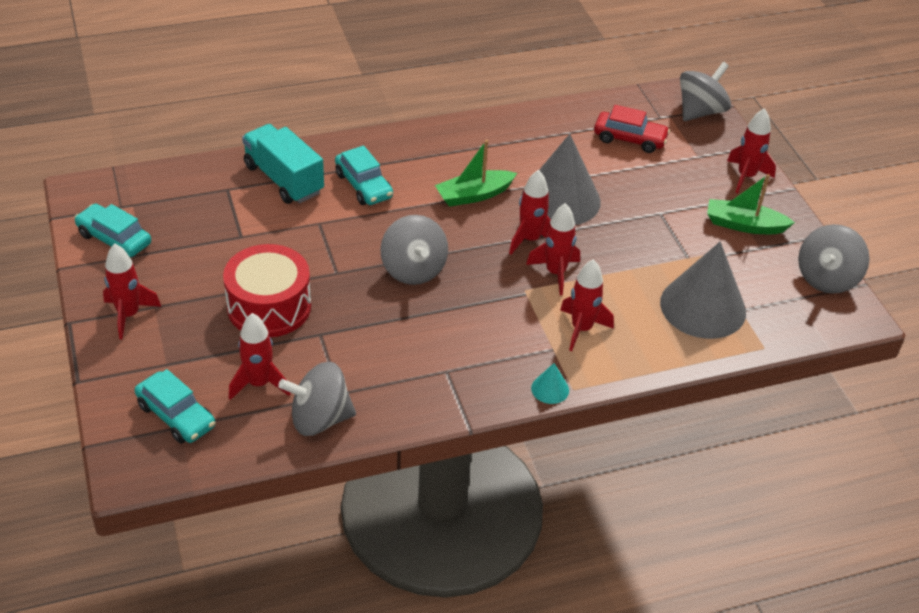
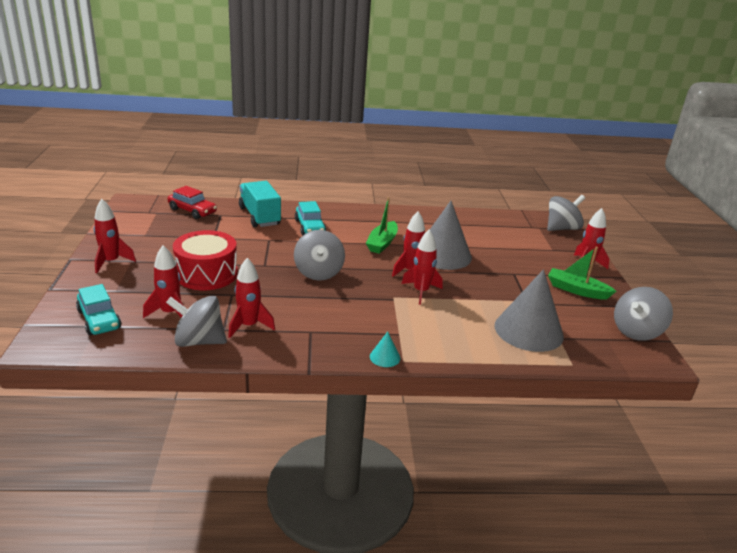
camera: 15 degrees right, 15 degrees down
turquoise car [74,204,151,257] -> none
green boat [435,140,517,207] -> green boat turned 60 degrees counterclockwise [366,197,398,254]
red rocket [560,259,614,351] -> red rocket moved to [228,258,275,338]
red car [594,105,670,153] -> red car moved to [168,186,217,219]

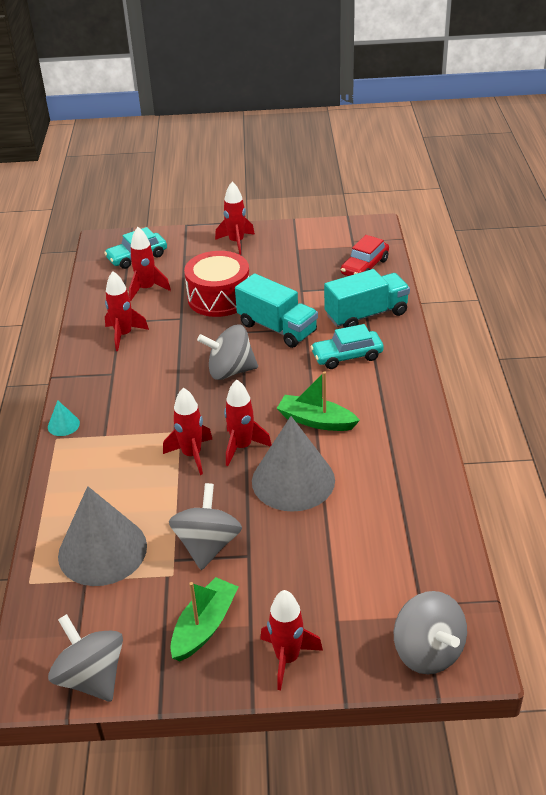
camera: 95 degrees right, 10 degrees up
grey spinning top [166,295,227,347] -> grey spinning top moved to [169,483,242,570]
none -> turquoise truck [235,273,318,348]

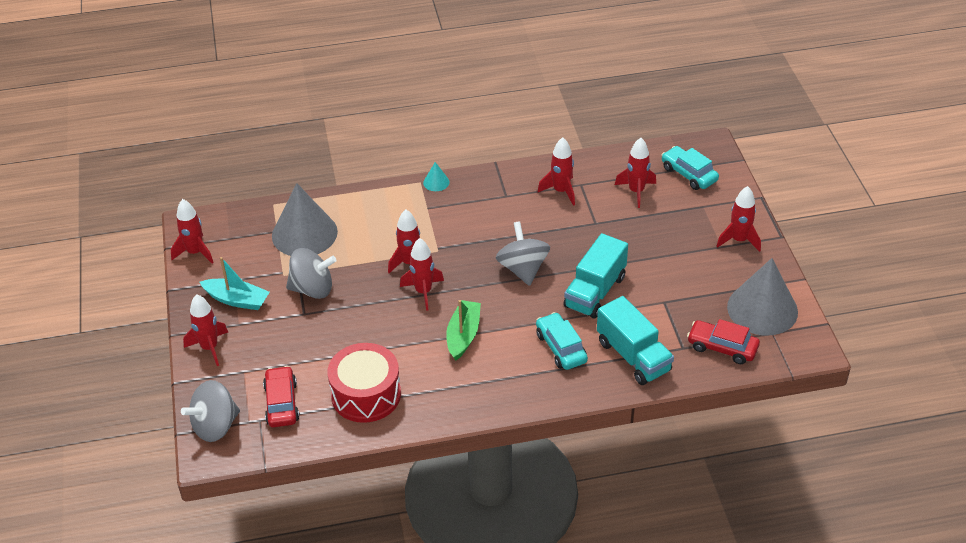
camera: 80 degrees right, 5 degrees up
grey spinning top [48,614,123,702] -> red rocket [171,199,214,264]
green boat [170,577,238,661] -> turquoise boat [200,257,270,310]
red drum [184,251,249,317] -> red drum moved to [328,343,401,423]
grey cone [252,416,335,512] -> grey cone moved to [727,258,798,335]
none -> red car [263,366,299,427]

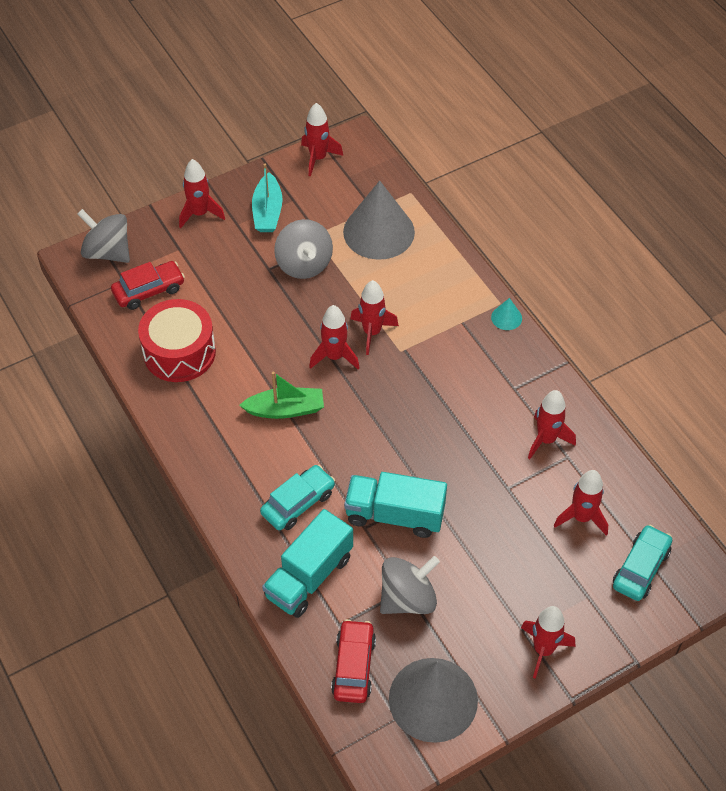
camera: 70 degrees right, 10 degrees up
grey spinning top [496,221,550,286] -> grey spinning top moved to [380,556,440,614]

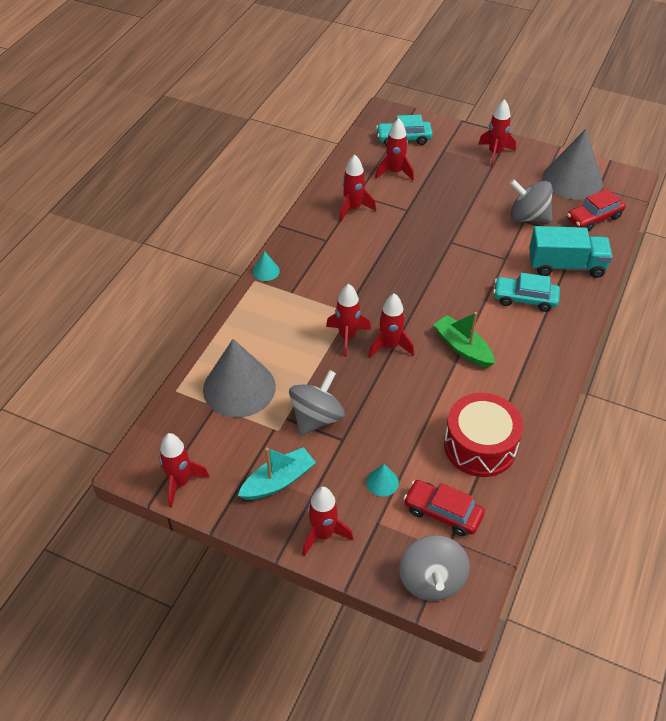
camera: 125 degrees left, 5 degrees down
turquoise truck [344,472,447,538] -> none
none -> turquoise cone [366,464,399,496]

